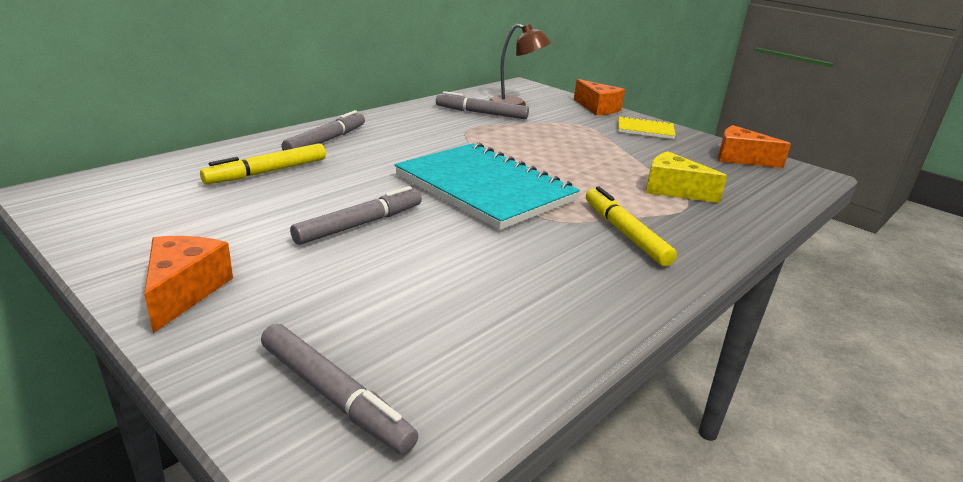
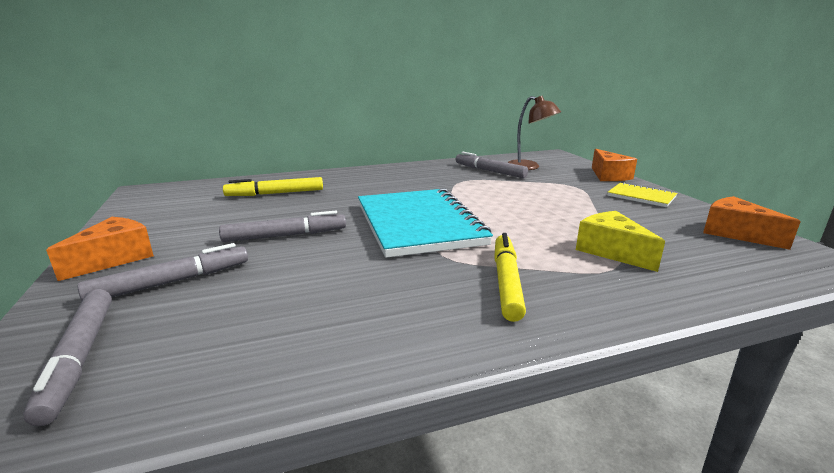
camera: 30 degrees right, 5 degrees down
grey marker [282,110,365,151] -> grey marker moved to [77,243,248,301]

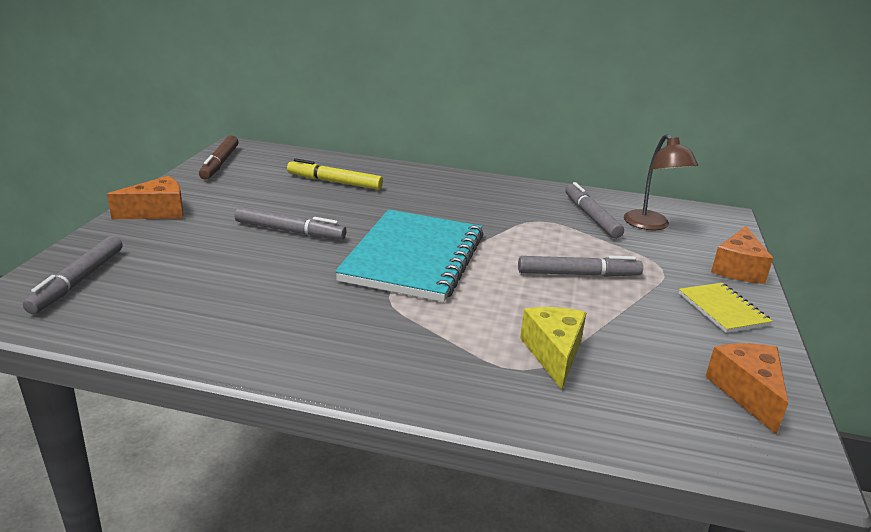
camera: 30 degrees right, 5 degrees up
grey marker [77,243,248,301] -> grey marker moved to [518,256,643,277]
yellow marker [494,233,526,322] -> none
none -> brown marker [199,135,239,180]

